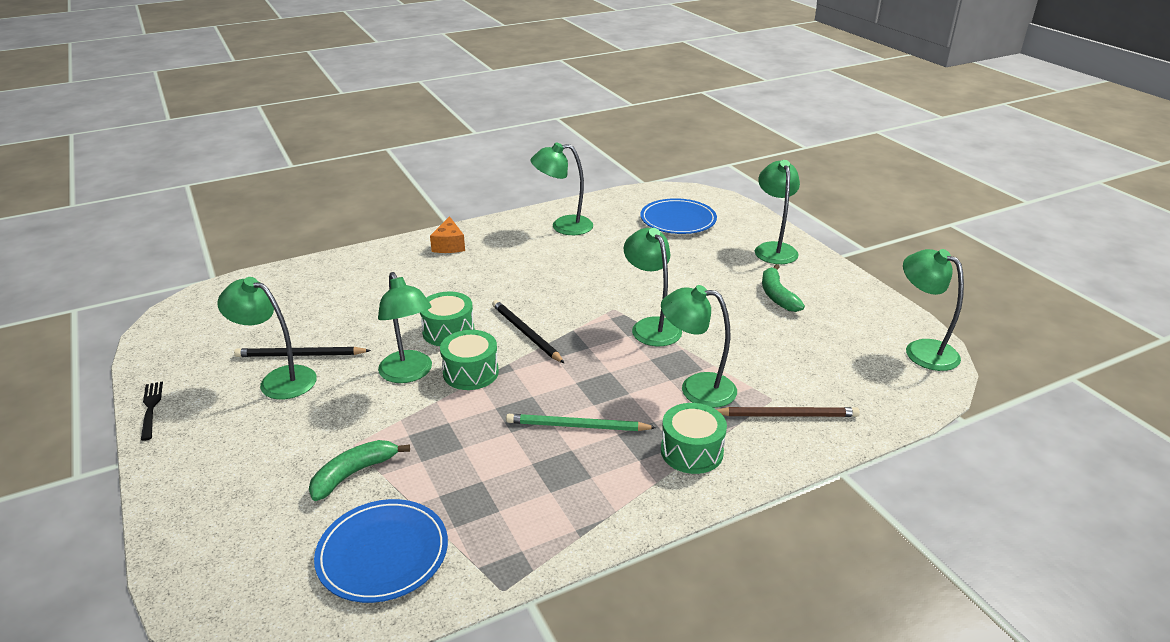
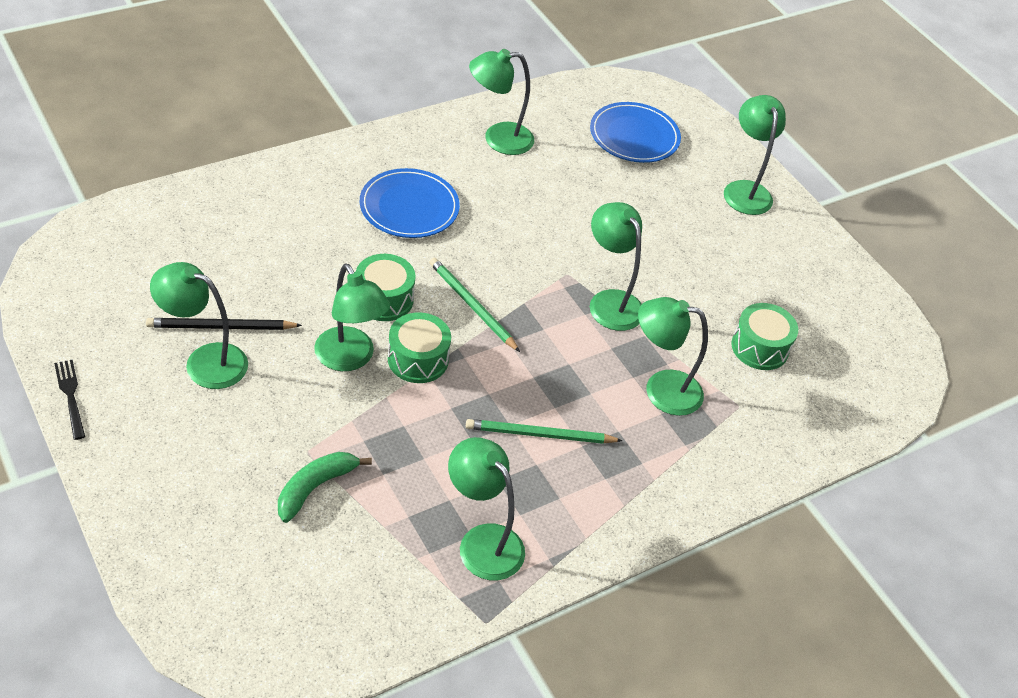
camera: 10 degrees left, 15 degrees up
blue plate [314,499,448,603] -> blue plate moved to [360,168,460,238]
orange cheese [430,216,465,253] -> none
black pencil [492,300,565,364] -> green pencil [429,258,520,352]
green drum [661,403,727,474] -> green drum moved to [731,303,798,370]
brown pencil [716,407,860,417] -> none
green banana [762,264,805,312] -> none
green lamp [903,249,964,371] -> green lamp moved to [448,437,525,580]

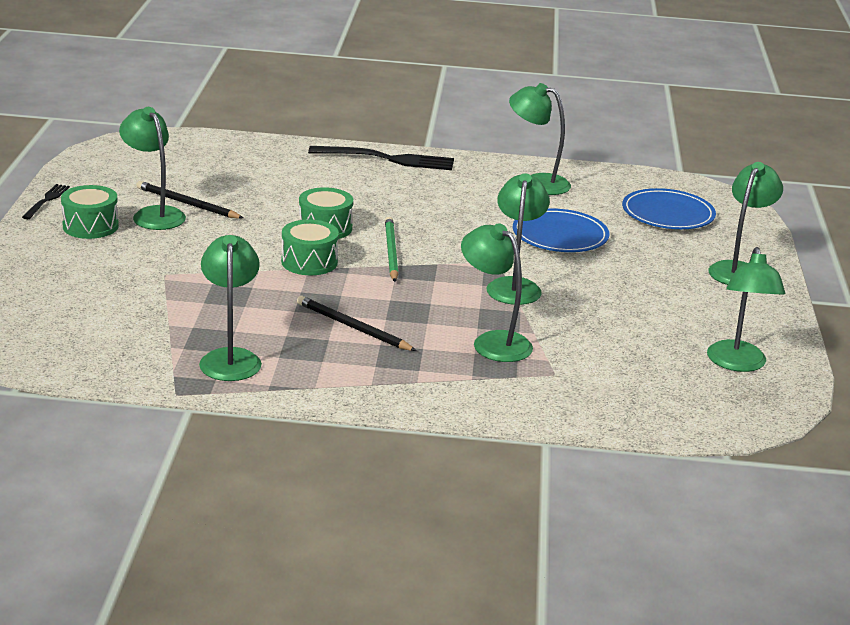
camera: 40 degrees right, 20 degrees down
green banana [278,452,372,523] -> none
green lamp [314,264,390,371] -> green lamp moved to [707,247,785,372]
blue plate [360,168,460,238] -> blue plate moved to [513,208,609,252]
green pencil [466,419,623,444] -> black pencil [297,296,417,351]
green drum [731,303,798,370] -> green drum moved to [61,185,119,239]
none -> black fork [308,146,454,170]

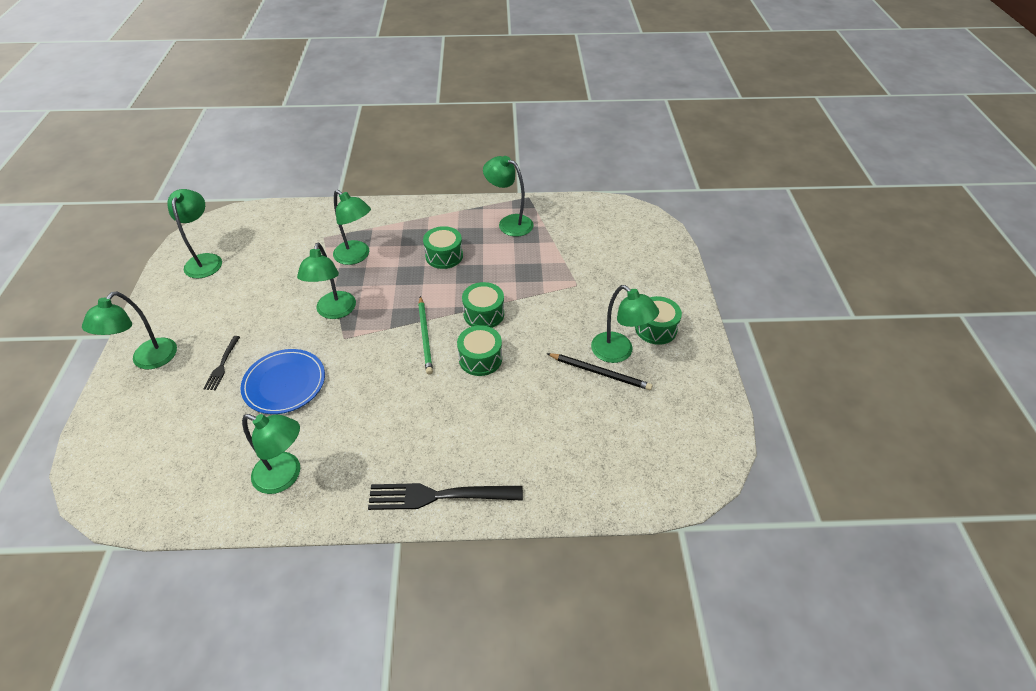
camera: 175 degrees right, 20 degrees up
black fork [22,184,70,219] -> black fork moved to [203,336,240,390]
green lamp [199,235,262,381] -> green lamp turned 135 degrees clockwise [483,156,534,237]
black pencil [297,296,417,351] -> green drum [423,226,463,269]
blue plate [622,188,716,229] -> none

